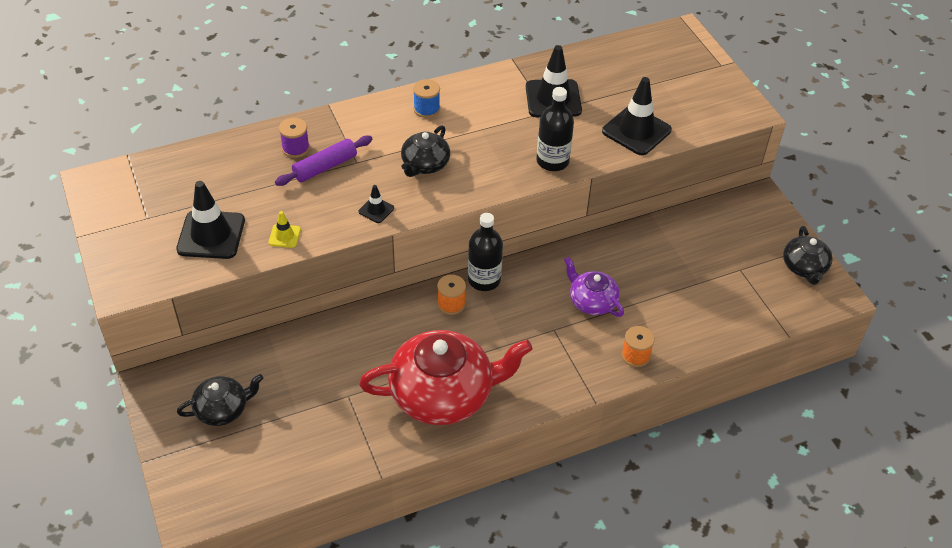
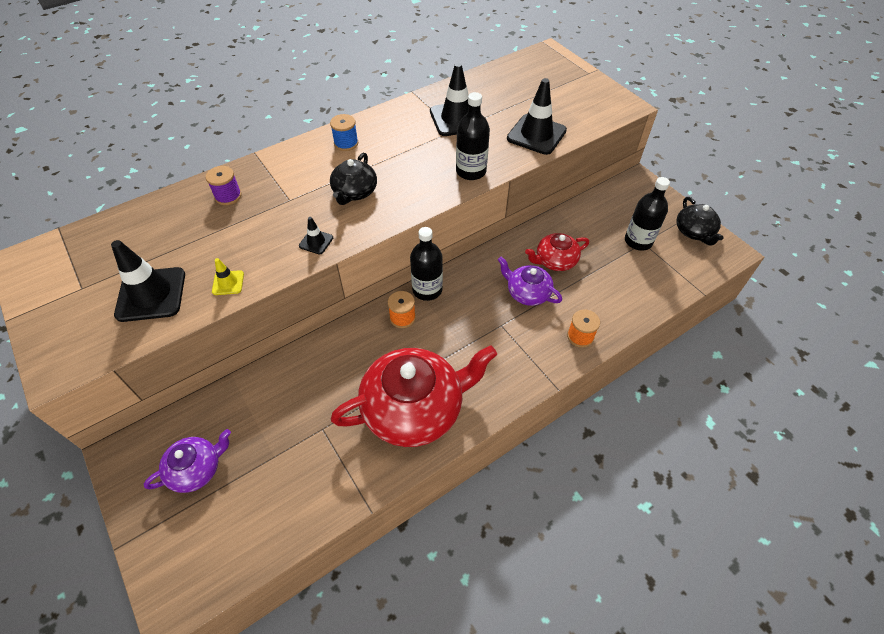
camera: 10 degrees left, 5 degrees up
black teapot [177,374,263,426] -> purple teapot [144,429,231,493]
purple rolling pin [275,136,373,186] -> none
none -> red teapot [525,233,589,271]
none -> black bottle [625,177,670,251]

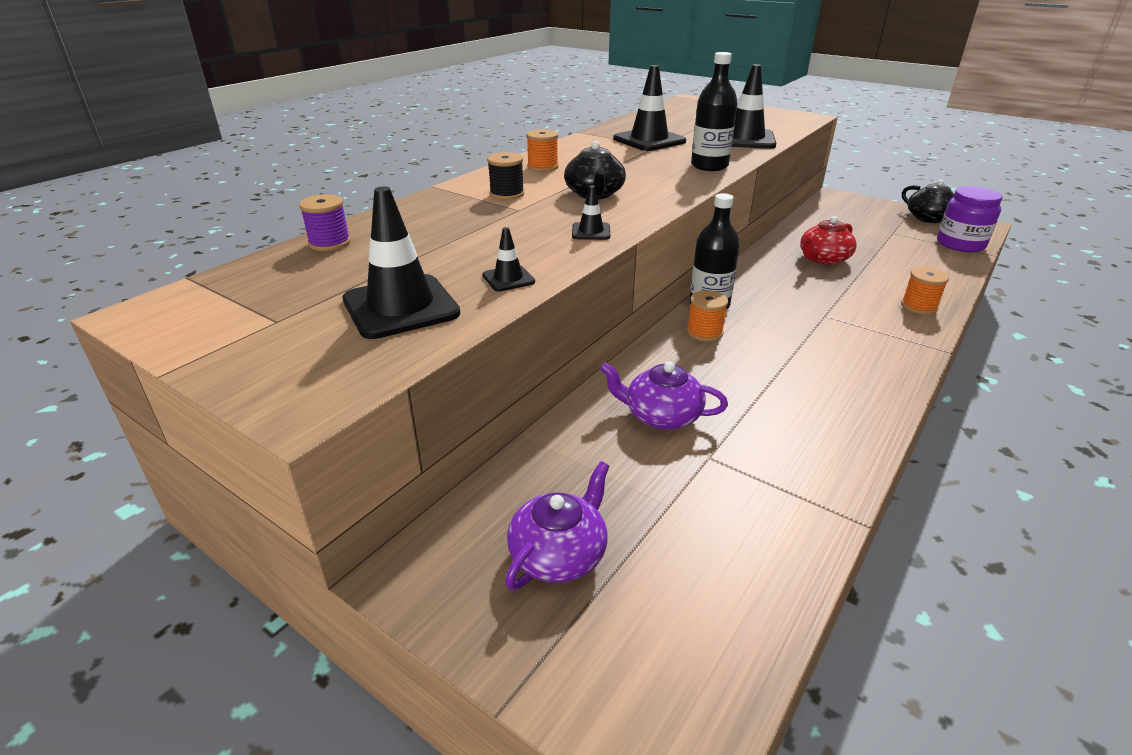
camera: 20 degrees left, 20 degrees down
purple spool [206,166,242,205] -> purple spool moved to [299,194,351,251]
yellow traffic cone [212,258,244,295] -> black traffic cone [482,227,535,291]
blue spool [330,114,358,151] -> orange spool [526,129,559,172]
red teapot [331,345,497,447] -> none
purple teapot [498,256,562,306] -> purple teapot moved to [600,361,728,430]
black bottle [625,177,670,251] -> none
none -> black spool [487,152,524,200]
none -> purple jar [937,186,1003,252]

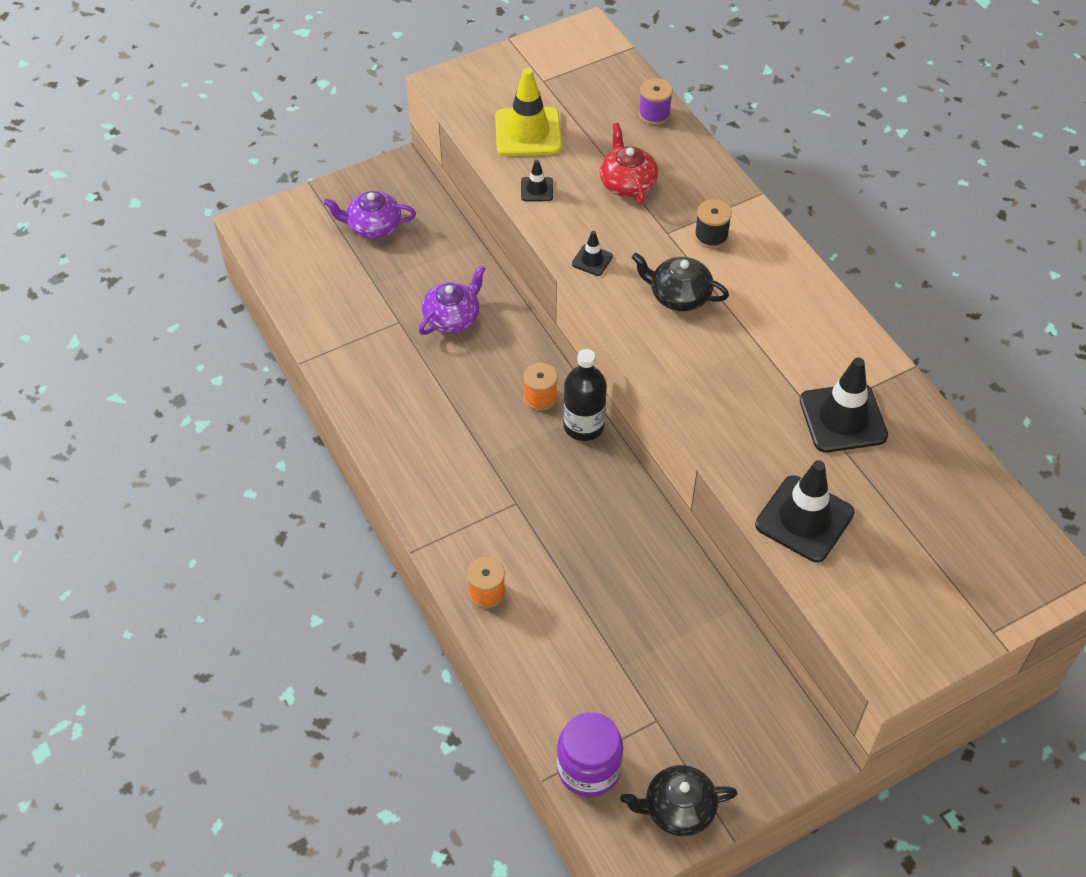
camera: 115 degrees right, 20 degrees up
black traffic cone [343,186,460,339] -> yellow traffic cone [495,68,562,156]
purple teapot [505,461,610,590] -> purple teapot turned 120 degrees clockwise [323,191,416,239]
orange spool [526,129,559,172] -> none
black bottle [691,52,738,171] -> none
red teapot [800,216,857,265] -> red teapot moved to [600,123,658,205]

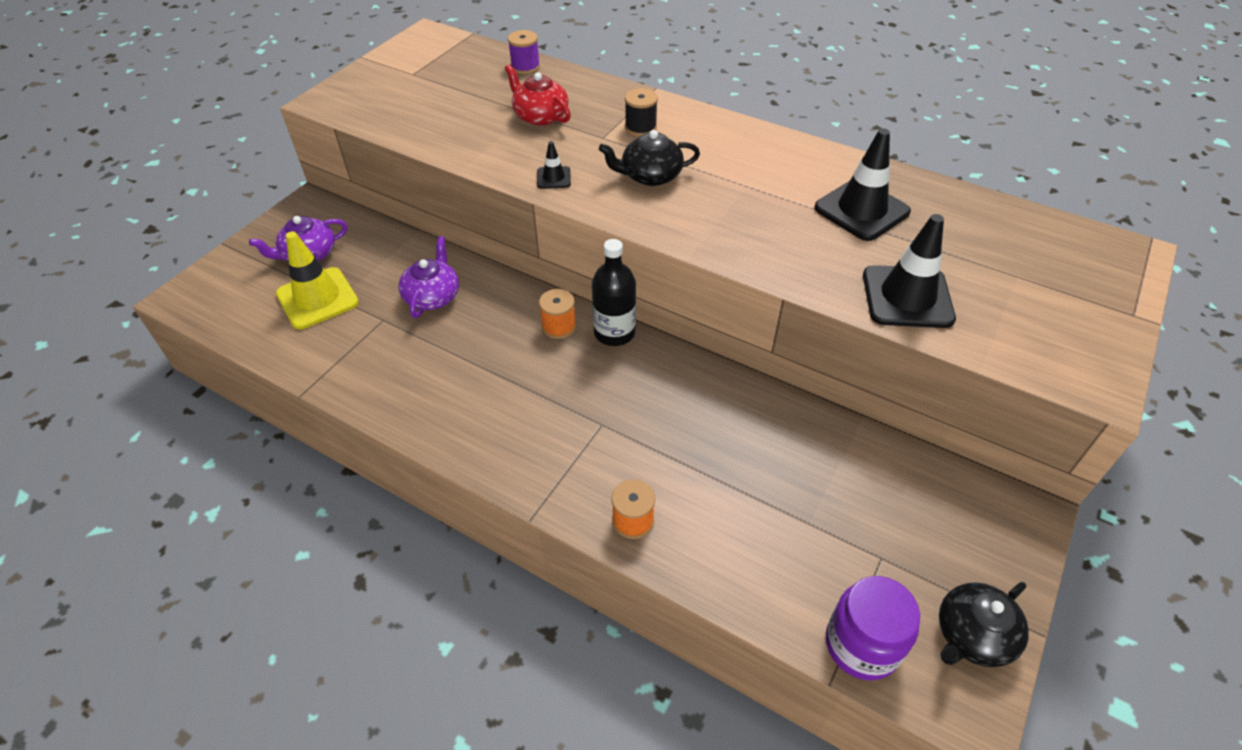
camera: 30 degrees left, 5 degrees down
yellow traffic cone [495,68,562,156] -> yellow traffic cone moved to [276,231,359,329]
black traffic cone [521,160,553,201] -> none

